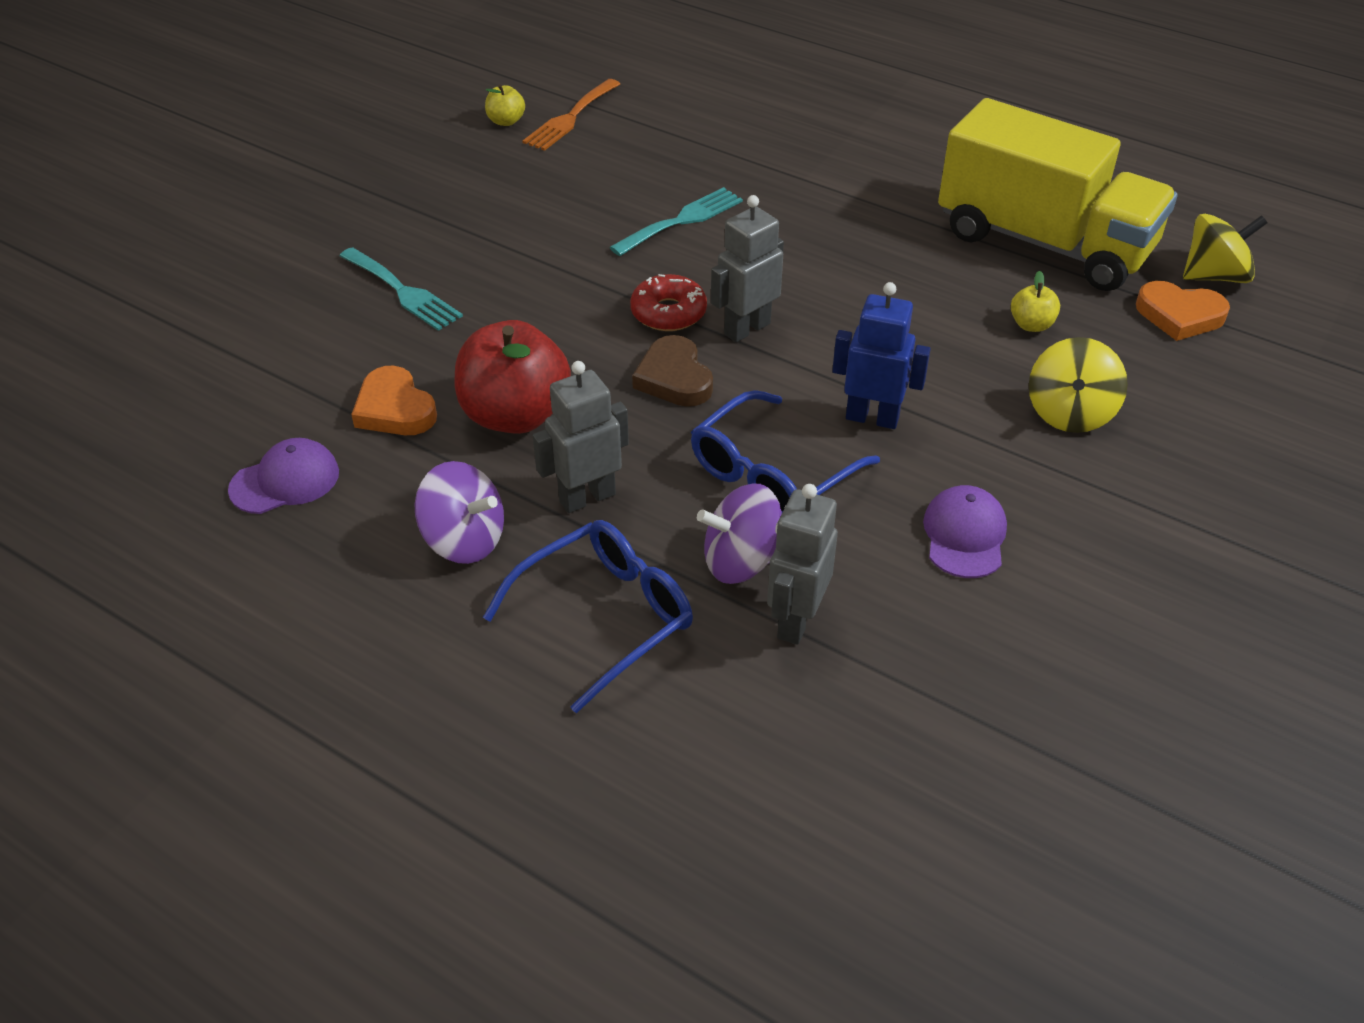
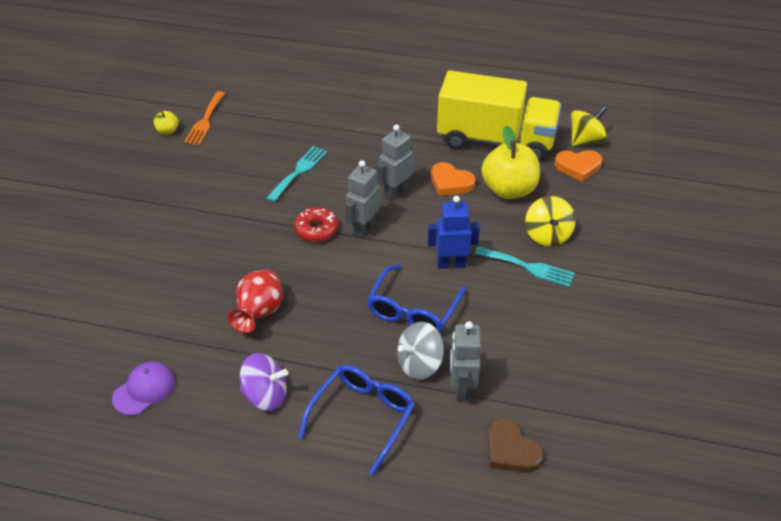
camera: 20 degrees left, 0 degrees up
turquoise fork [340,247,463,331] -> turquoise fork moved to [474,246,575,287]
orange heart [351,366,437,435] -> orange heart moved to [431,162,475,196]
red apple [455,320,571,434] -> red vase [228,269,283,333]
grey robot [533,361,629,513] -> grey robot moved to [377,124,413,201]
brown heart [632,335,713,407] -> brown heart moved to [488,418,543,473]
purple spinning top [697,483,782,584] -> grey spinning top [397,322,444,380]
purple cap [923,485,1007,578] -> none
yellow apple [1011,271,1060,332] -> yellow apple [481,126,540,199], size x2.21

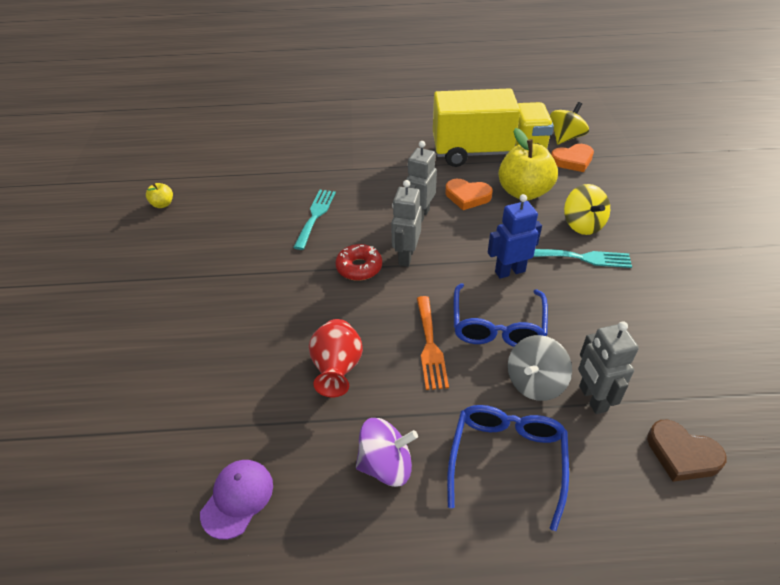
camera: 15 degrees left, 0 degrees up
orange fork [184,91,225,145] -> orange fork moved to [417,296,449,390]

